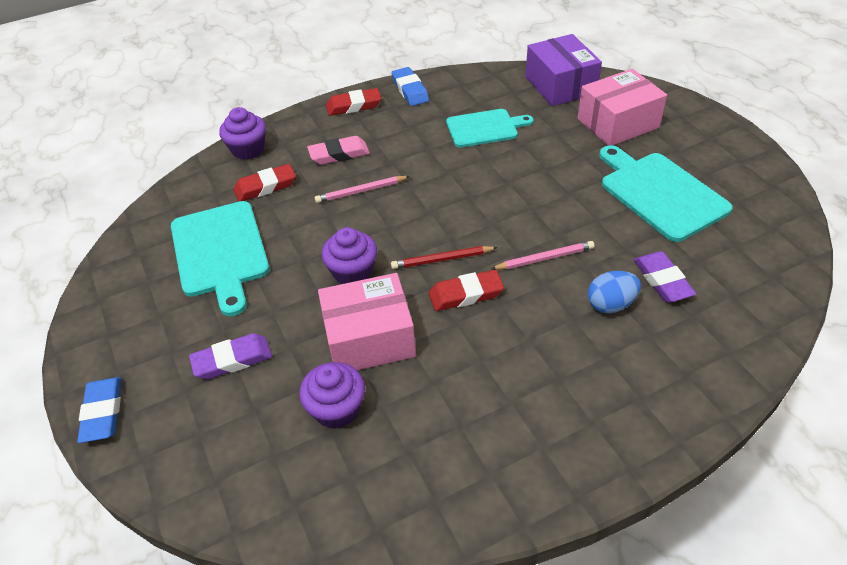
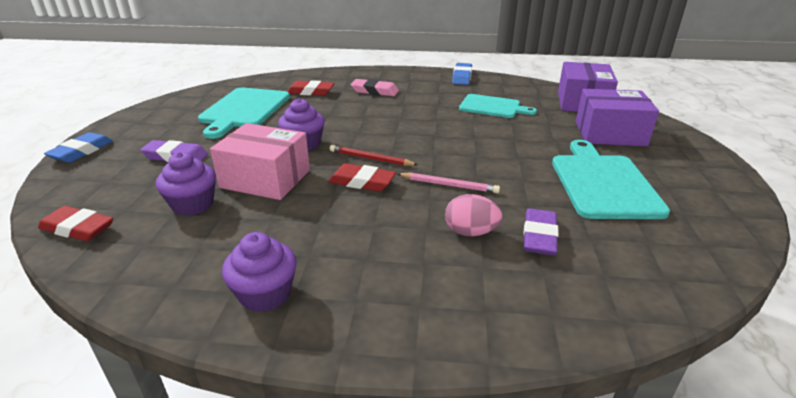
camera: 30 degrees right, 15 degrees down
purple cupcake [219,107,266,160] -> purple cupcake moved to [222,232,297,312]
pink pencil [315,176,410,203] -> none
red eraser [326,88,381,116] -> red eraser moved to [38,206,113,241]
pink box [577,69,667,145] -> purple box [576,89,659,146]
blue egg [588,271,641,313] -> pink egg [445,194,503,236]

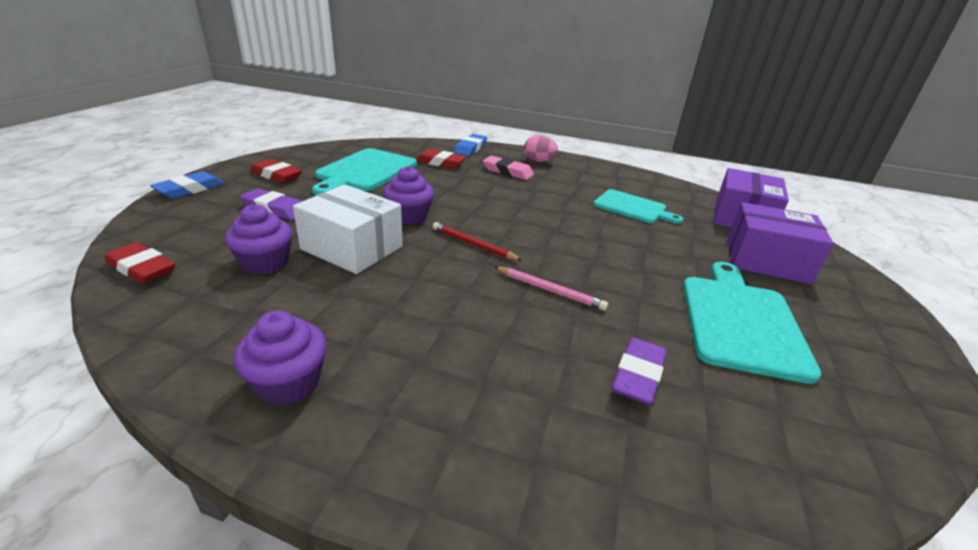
camera: 10 degrees right, 0 degrees up
pink box [210,123,310,200] -> white box [293,184,403,274]
red eraser [328,163,396,191] -> red eraser moved to [250,159,302,183]
pink egg [445,194,503,236] -> pink egg moved to [524,135,558,162]
blue eraser [452,63,472,85] -> blue eraser moved to [453,134,487,156]

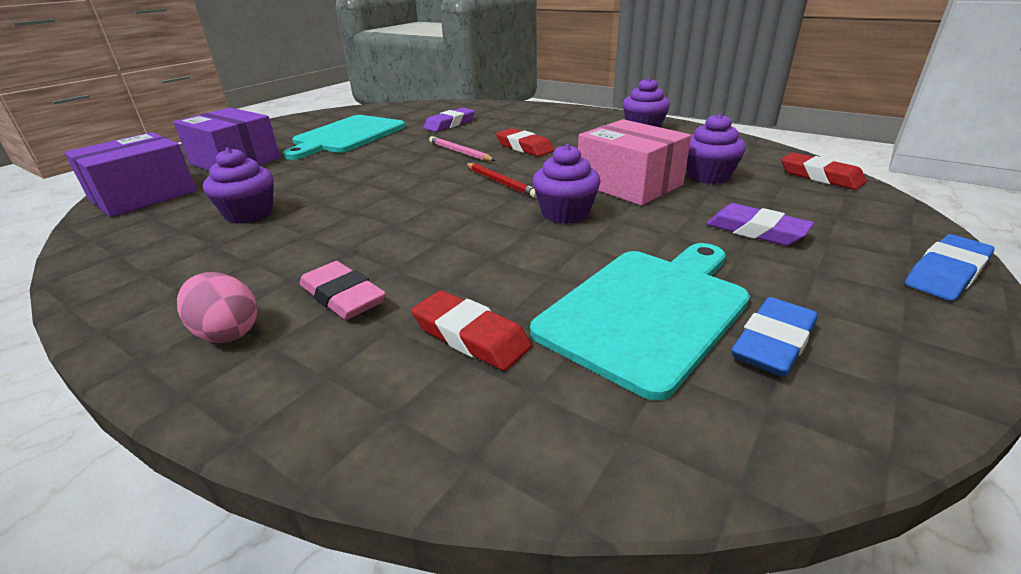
camera: 160 degrees left, 0 degrees up
red eraser [250,159,302,183] -> red eraser moved to [496,128,554,157]
white box [293,184,403,274] -> pink box [578,119,691,206]
blue eraser [453,134,487,156] -> blue eraser moved to [732,297,818,377]
turquoise cutting board [593,189,683,224] -> purple cupcake [203,148,274,224]

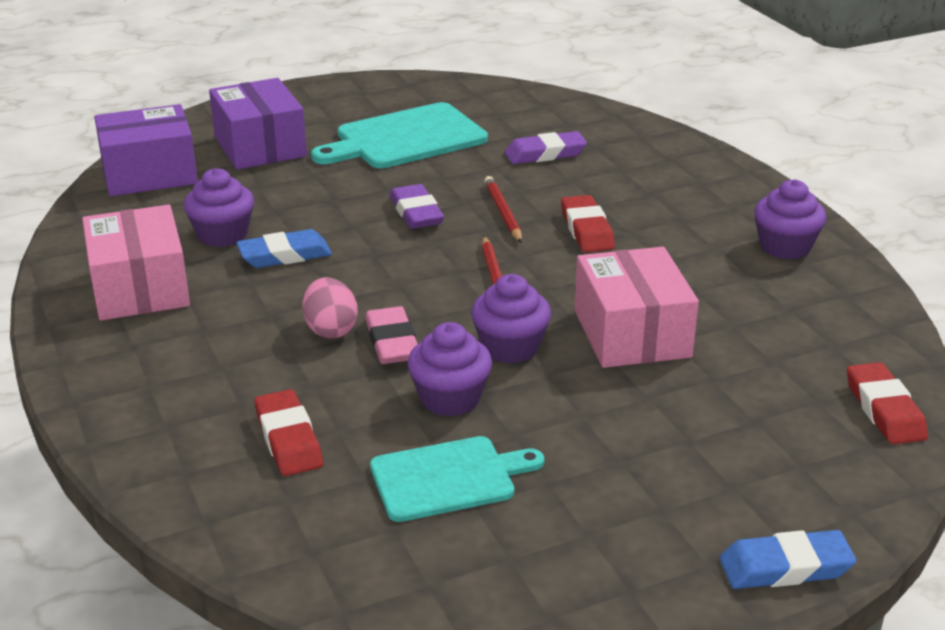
camera: 30 degrees right, 0 degrees up
pink egg [177,272,257,343] -> pink egg moved to [302,277,358,339]
pink eraser [300,261,386,320] -> pink eraser moved to [365,306,418,364]
pink pencil [429,136,496,161] -> red pencil [484,176,522,243]
turquoise cutting board [530,243,750,401] -> turquoise cutting board [370,436,545,522], size x0.66
purple cupcake [686,113,746,184] -> purple cupcake moved to [408,322,492,416]
purple eraser [706,203,814,246] -> purple eraser moved to [390,184,444,229]
blue eraser [732,297,818,377] -> blue eraser moved to [237,229,332,268]
none -> pink box [82,204,190,321]

